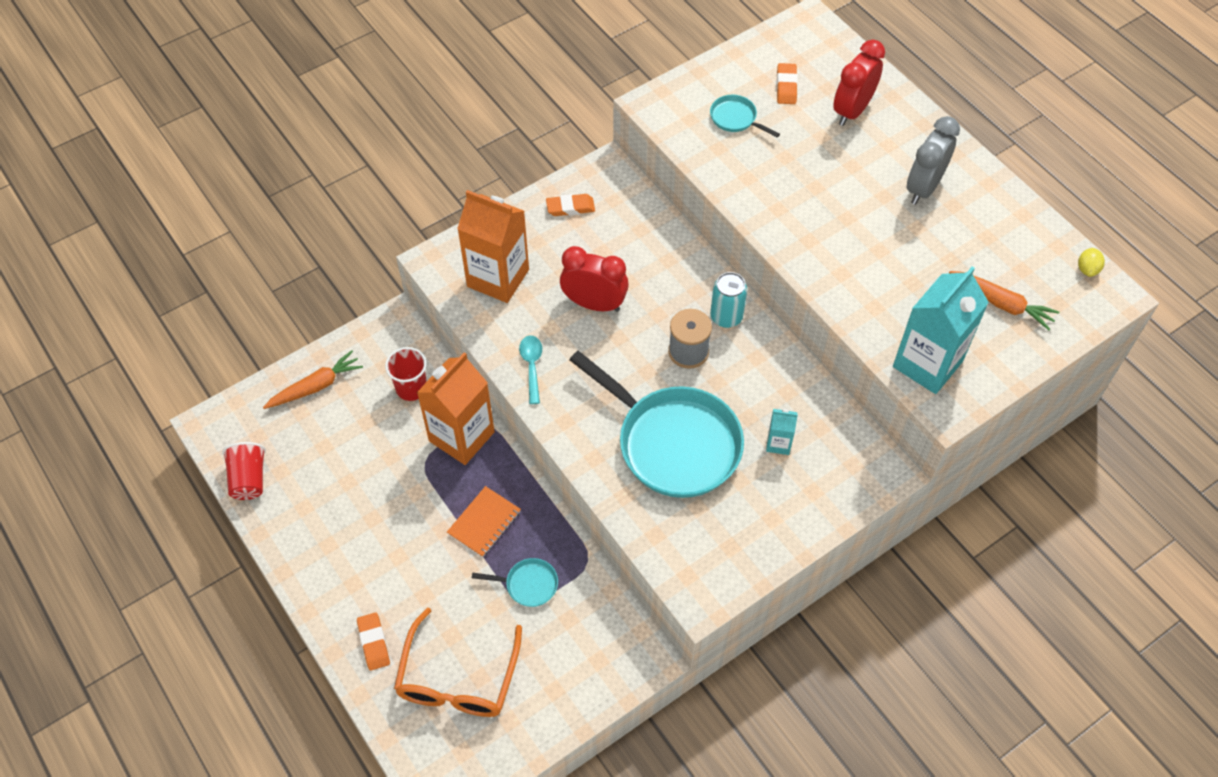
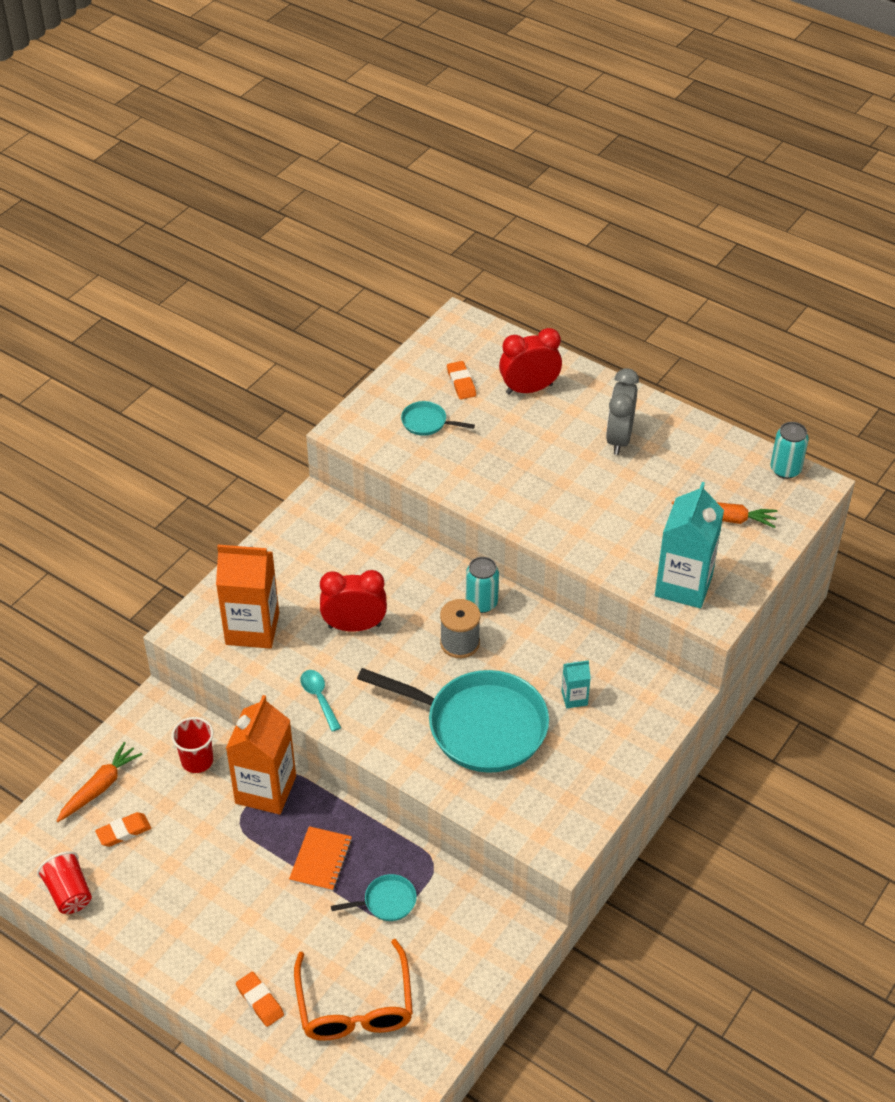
camera: 20 degrees left, 10 degrees down
orange eraser [546,194,595,216] -> orange eraser moved to [95,812,151,847]
red clock [833,40,885,126] -> red clock turned 60 degrees clockwise [499,328,562,394]
yellow lemon [1078,248,1105,277] -> turquoise can [771,422,809,479]

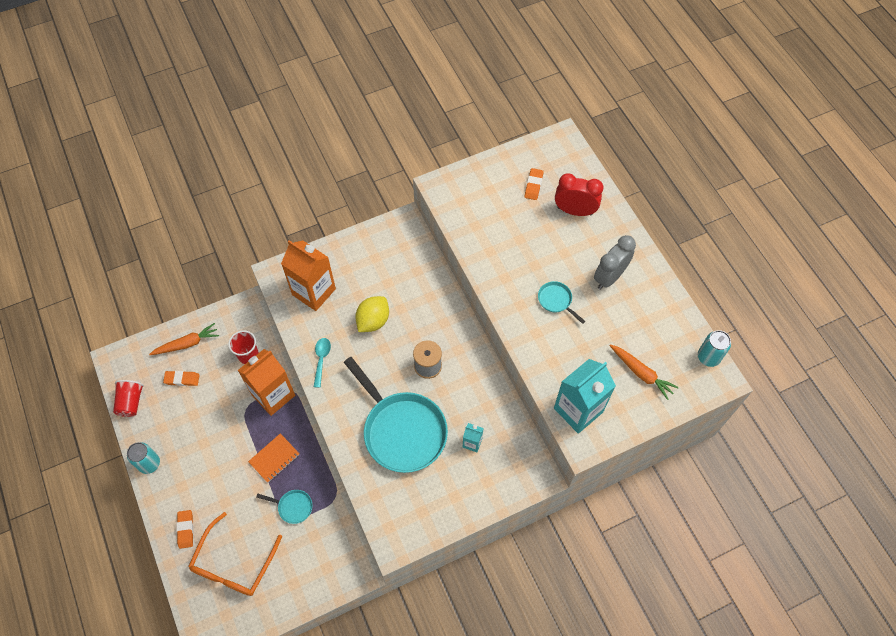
camera: 30 degrees right, 15 degrees up
red clock [320,570,387,632] -> yellow lemon [355,296,389,332]
turquoise pan [401,401,475,436] -> turquoise pan moved to [538,281,585,324]
turquoise can [466,557,499,613] -> turquoise can moved to [127,442,160,474]

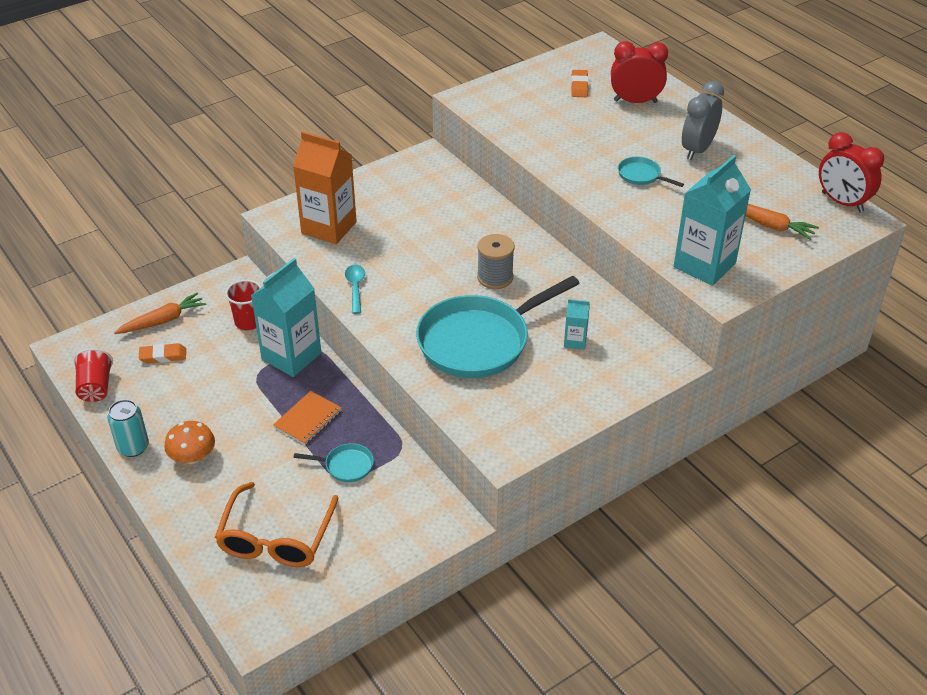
camera: 10 degrees left, 20 degrees down
orange eraser [177,510,194,549] -> none
orange carton [238,349,295,416] -> turquoise carton [251,258,321,377]
turquoise pan [344,357,448,473] -> turquoise pan turned 105 degrees clockwise [416,276,580,378]
yellow lemon [355,296,389,332] -> none
turquoise can [698,330,731,367] -> red clock [819,132,884,213]
none -> orange mushroom [164,421,215,464]

